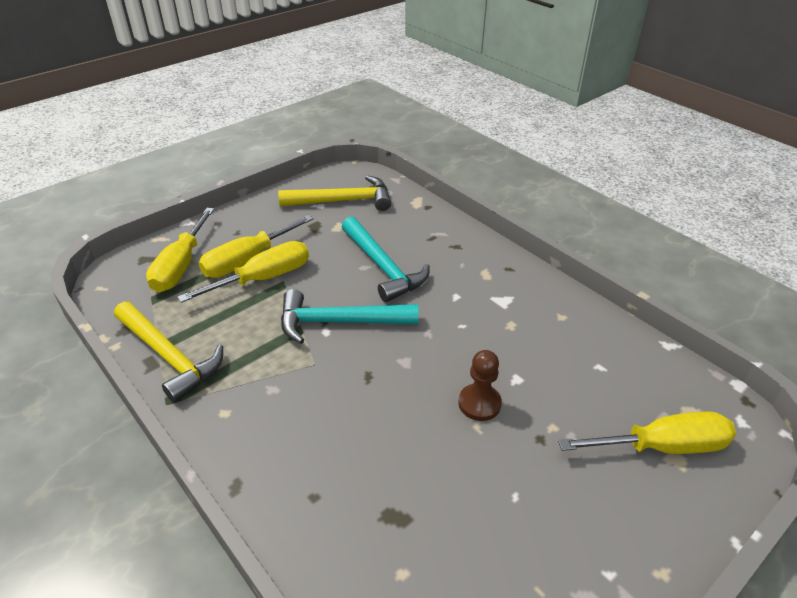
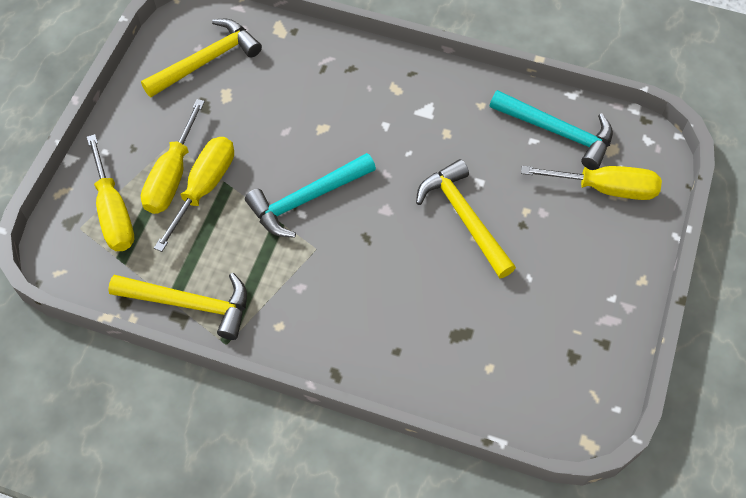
camera: 30 degrees left, 20 degrees up
turquoise hammer [342,216,430,302] -> turquoise hammer moved to [490,90,613,170]
brown pawn [458,350,502,421] -> yellow hammer [416,159,516,278]
yellow screwdriver [558,411,736,454] -> yellow screwdriver turned 45 degrees clockwise [521,166,662,200]

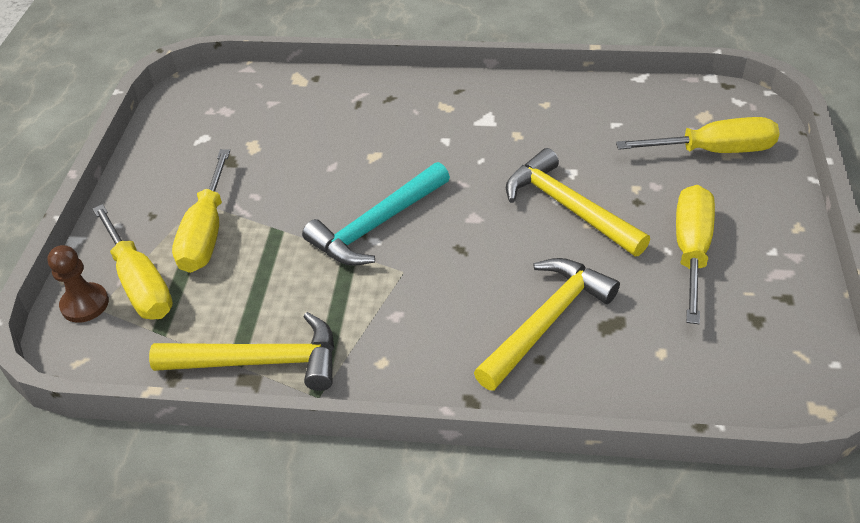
camera: 10 degrees left, 15 degrees down
yellow hammer [141,19,262,97] -> yellow hammer moved to [474,258,620,391]
yellow screwdriver [154,137,234,252] -> yellow screwdriver moved to [676,185,715,324]
turquoise hammer [490,90,613,170] -> none
none -> brown pawn [47,245,109,323]

